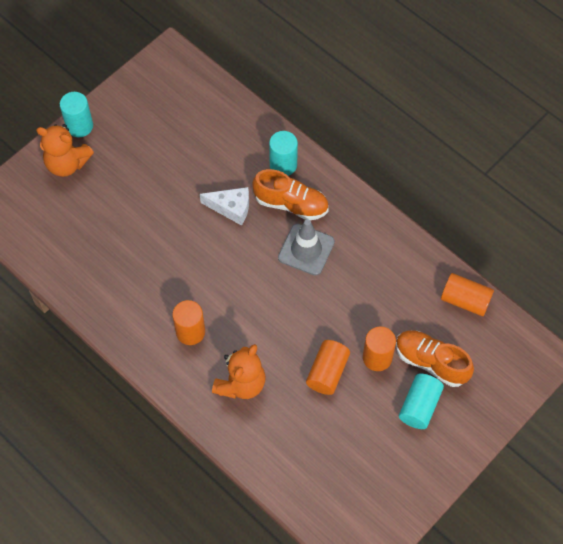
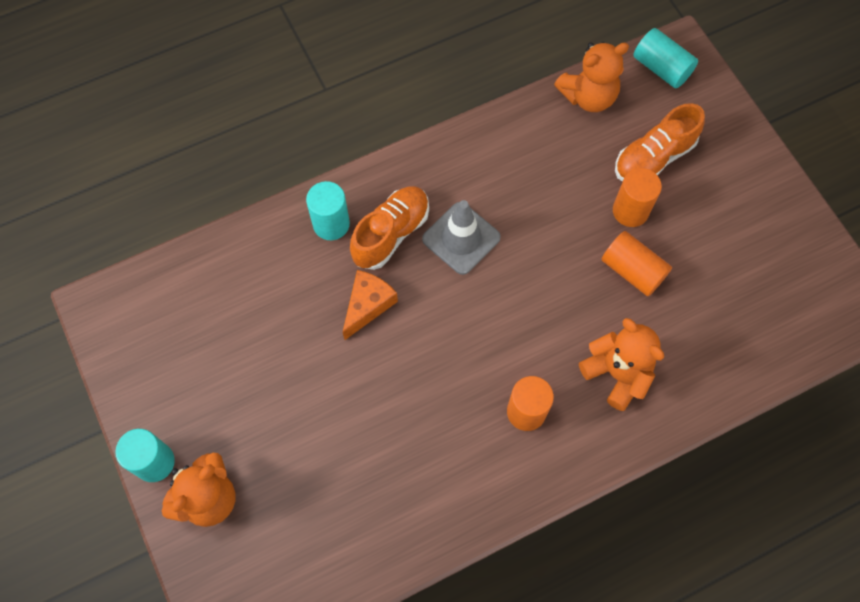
camera: 70 degrees left, 5 degrees up
white cheese [200,187,249,226] -> orange cheese [343,270,398,340]
turquoise cylinder [399,373,444,429] -> turquoise cylinder moved to [633,28,698,88]
orange cylinder [441,273,494,316] -> orange teddy bear [554,42,629,112]

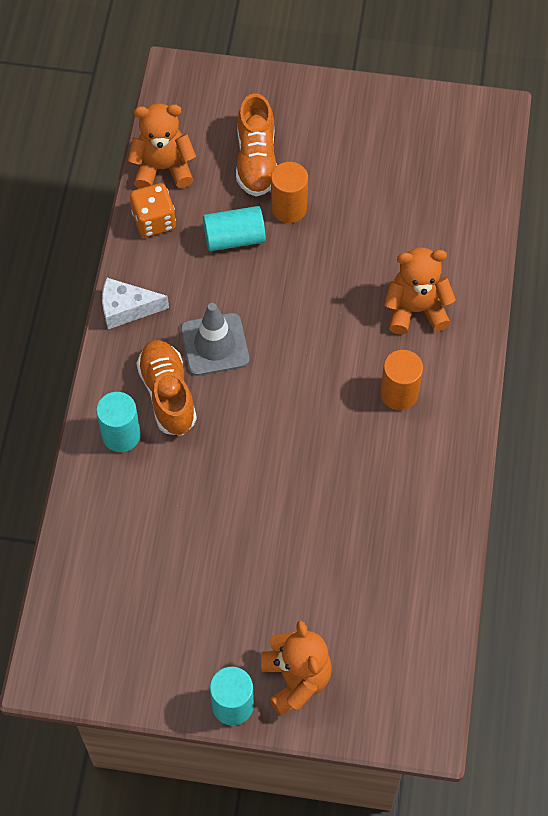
camera: 55 degrees left, 5 degrees down
orange cheese [343,270,398,340] -> none
orange teddy bear [554,42,629,112] -> orange teddy bear turned 105 degrees counterclockwise [128,103,196,189]
orange cylinder [602,231,672,296] -> none
turquoise cylinder [633,28,698,88] -> turquoise cylinder moved to [203,206,266,251]
none -> white cheese [102,278,169,329]
none -> orange dice [130,183,176,237]

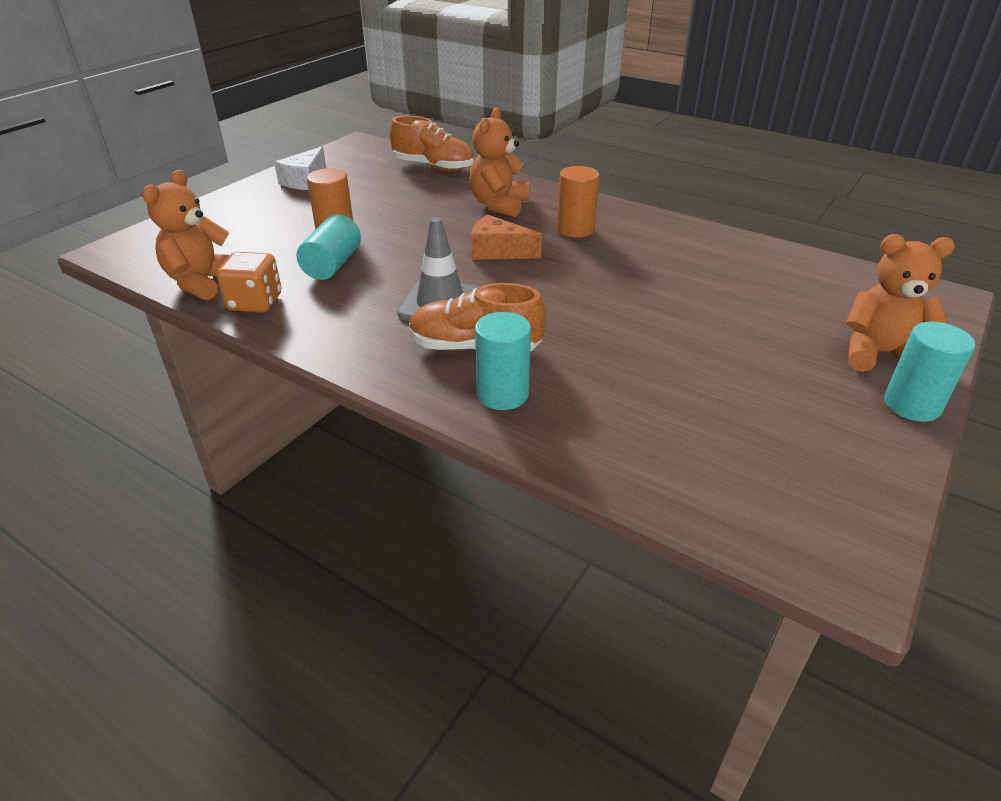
camera: 65 degrees left, 25 degrees down
white cheese [102,278,169,329] -> white cheese moved to [274,147,326,190]
orange shoe [236,93,277,197] -> orange shoe moved to [390,116,474,171]
none -> orange cheese [471,214,542,260]

